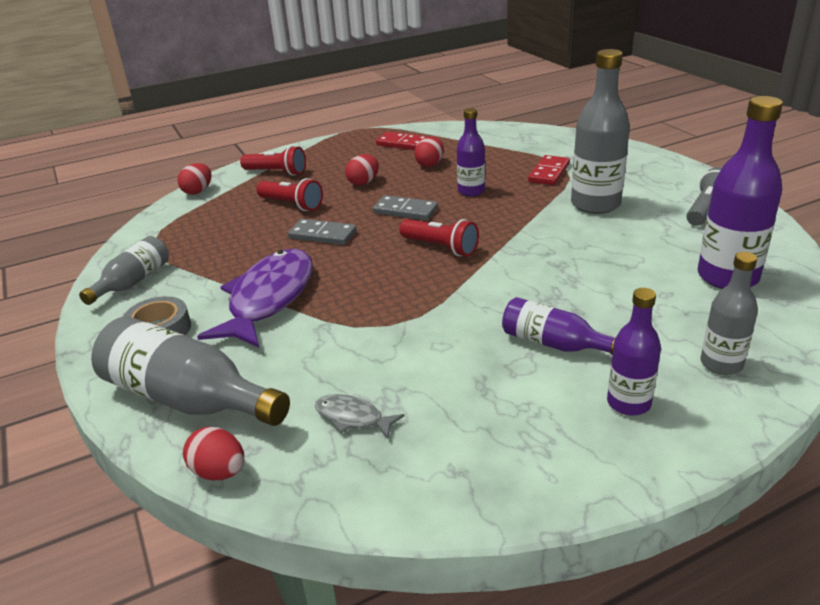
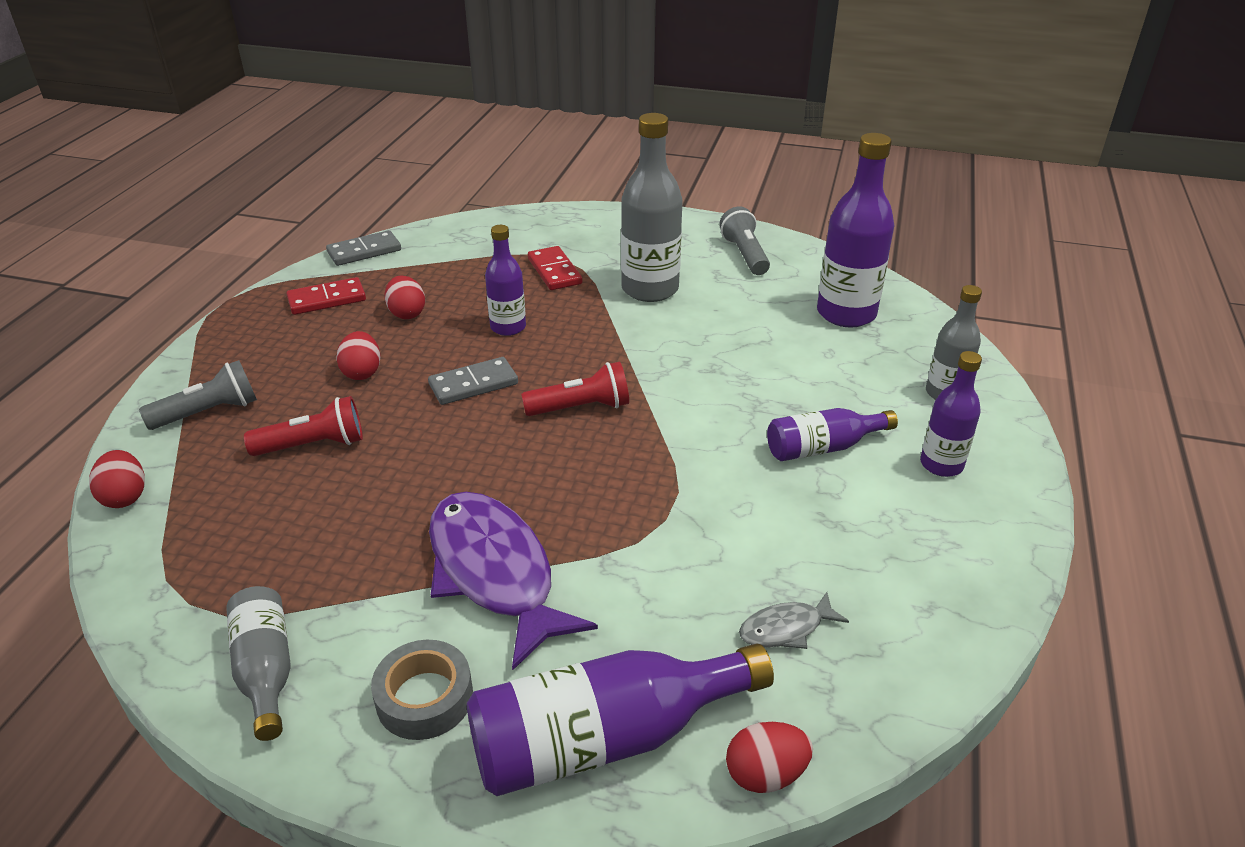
camera: 50 degrees left, 5 degrees up
grey bottle [91,317,290,426] -> purple bottle [467,643,774,796]
red flashlight [240,146,306,176] -> grey flashlight [139,360,257,430]
grey domino [288,219,357,245] -> grey domino moved to [326,230,401,266]

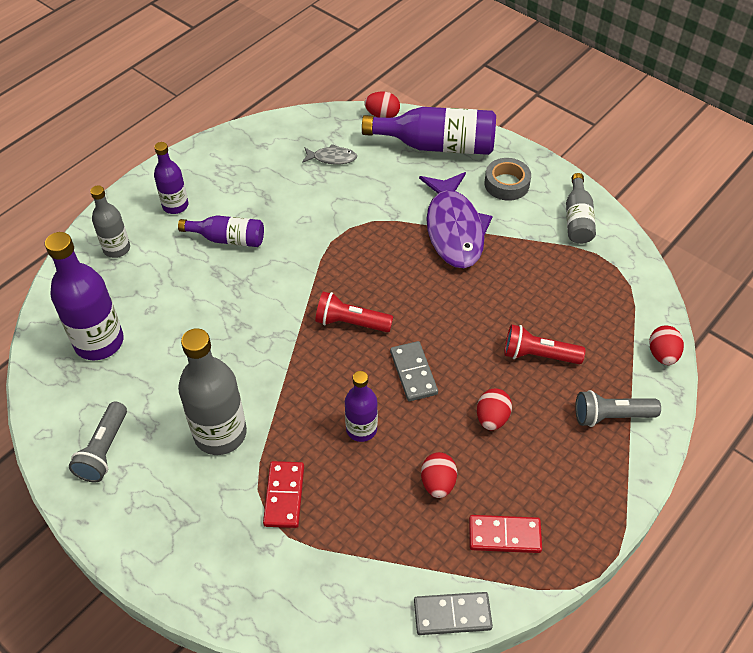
camera: 155 degrees left, 15 degrees up
grey domino [428,357,518,405] -> grey domino turned 75 degrees clockwise [390,341,438,401]

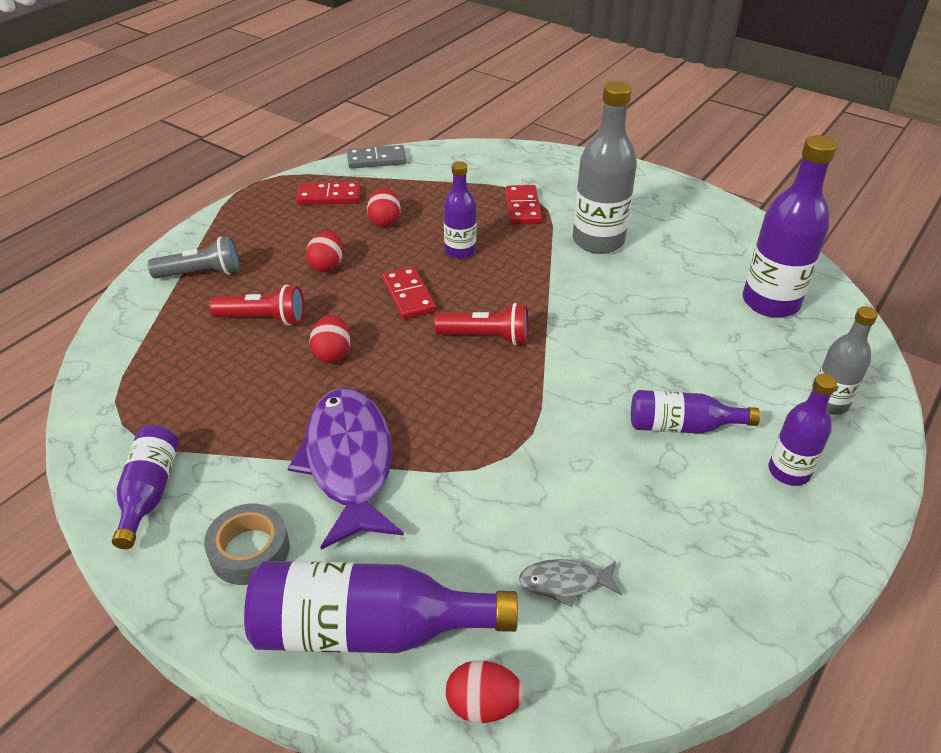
camera: 175 degrees right, 10 degrees down
grey flashlight [69,402,127,482] -> none
grey domino [390,341,438,401] -> red domino [382,266,436,319]
grey bottle [566,173,596,244] -> purple bottle [112,425,179,549]
red egg [649,325,684,365] -> red egg moved to [309,315,351,363]

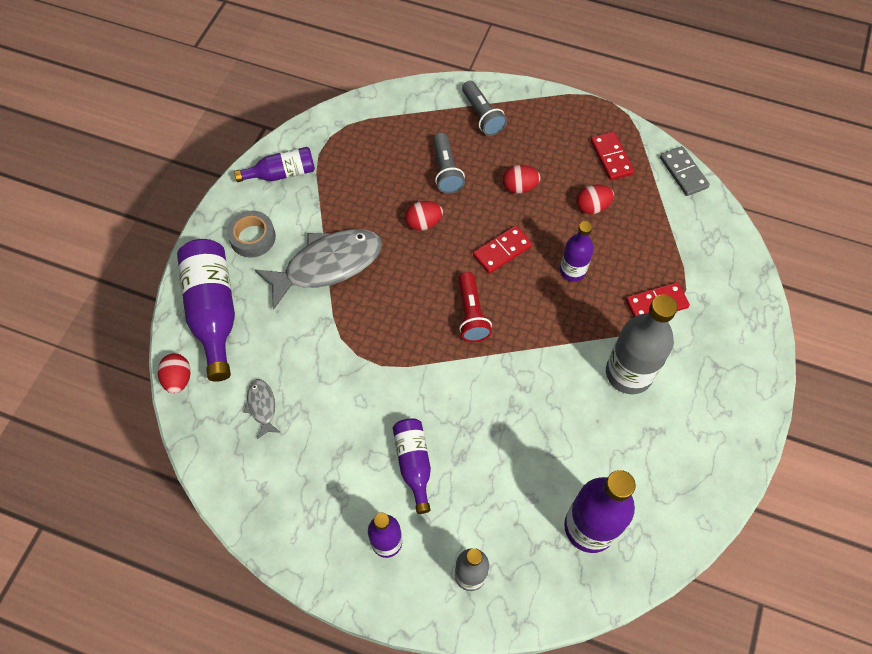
camera: 75 degrees right, 20 degrees up
red flashlight [209,284,304,326] -> grey flashlight [433,132,465,194]
purple fish [288,388,404,550] -> grey fish [254,229,382,310]

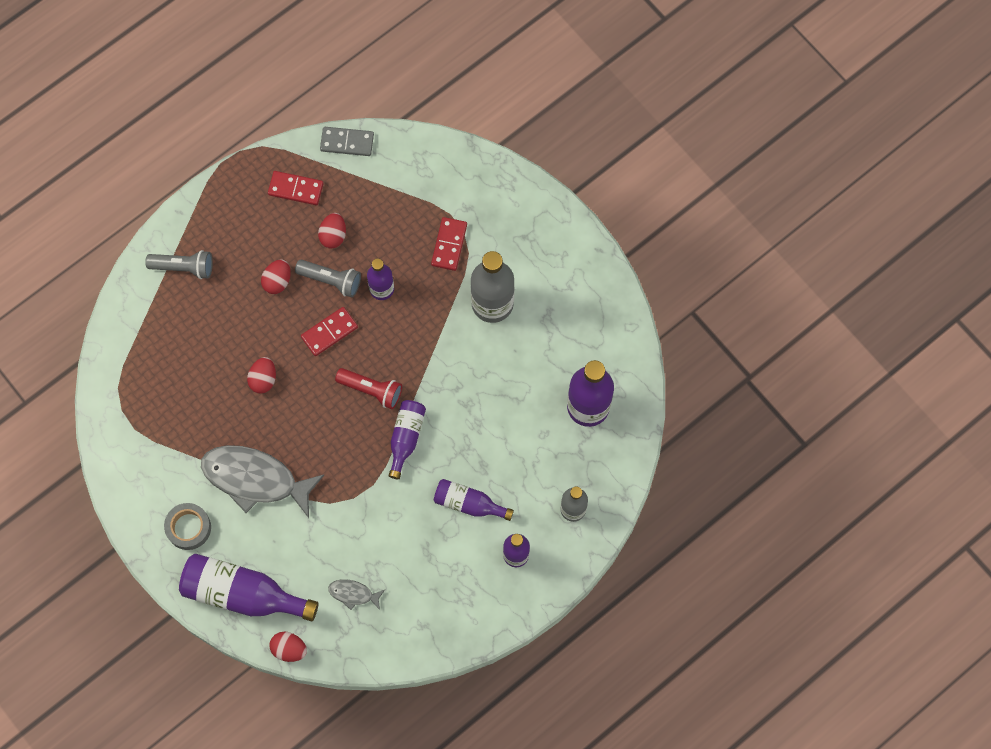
camera: 60 degrees left, 10 degrees up
purple bottle [234,147,315,182] -> purple bottle moved to [388,400,426,479]
grey fish [254,229,382,310] -> grey fish turned 75 degrees counterclockwise [201,445,324,518]
grey flashlight [433,132,465,194] -> grey flashlight moved to [295,260,361,297]
red domino [473,226,532,274] -> red domino turned 60 degrees clockwise [301,307,358,356]

